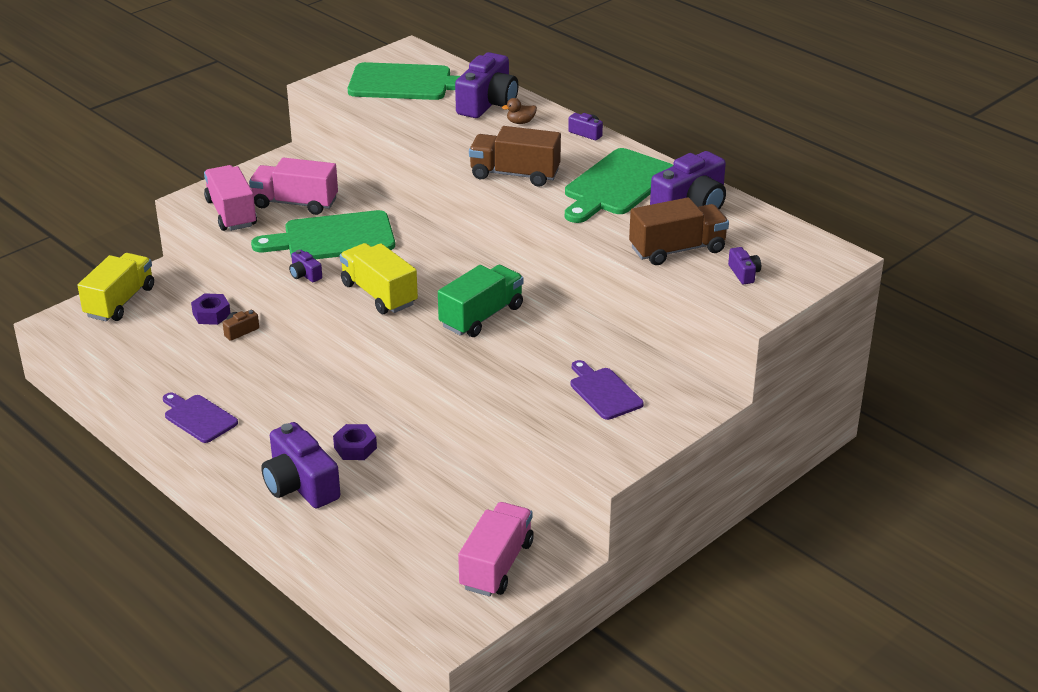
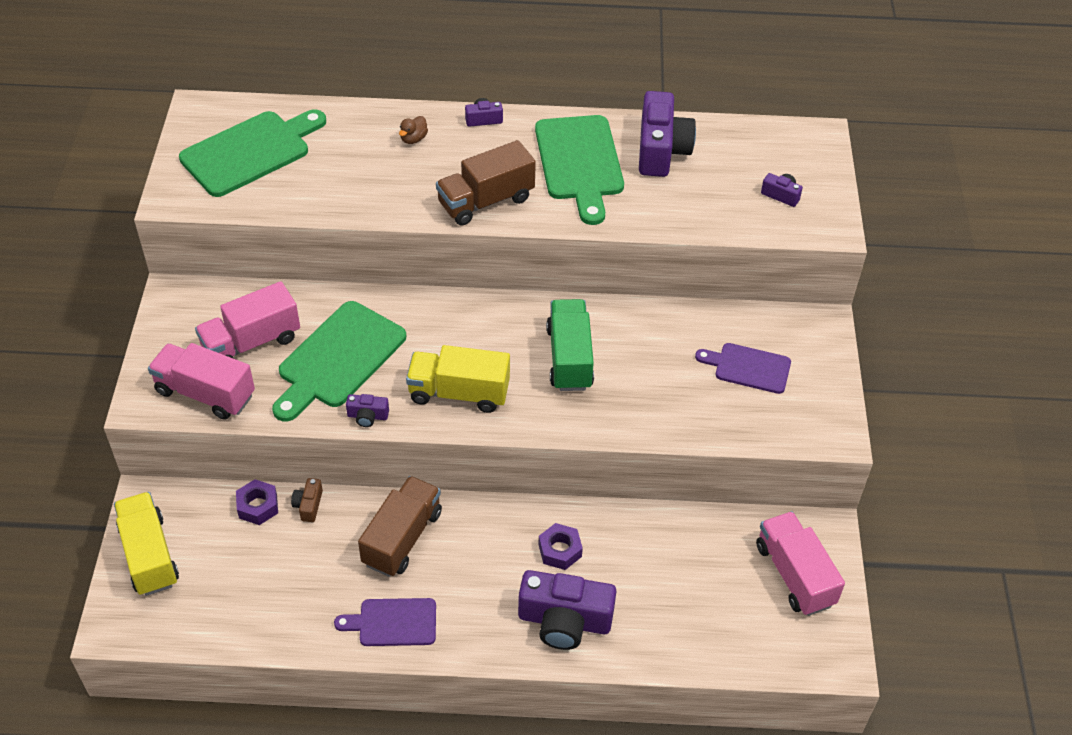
camera: 45 degrees left, 15 degrees up
purple camera [455,52,519,118] -> none
brown truck [629,197,729,265] -> brown truck moved to [358,476,442,577]

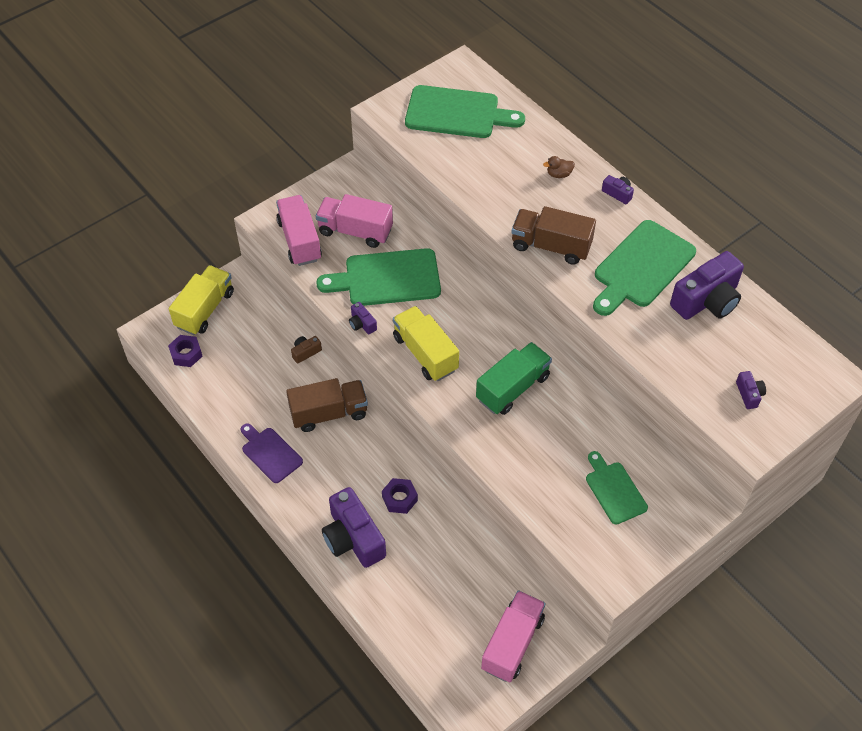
camera: 50 degrees right, 5 degrees up
purple nut [236,479,278,525] -> purple nut moved to [168,335,203,367]
purple cutting board [695,343,791,394] -> green cutting board [586,451,648,525]

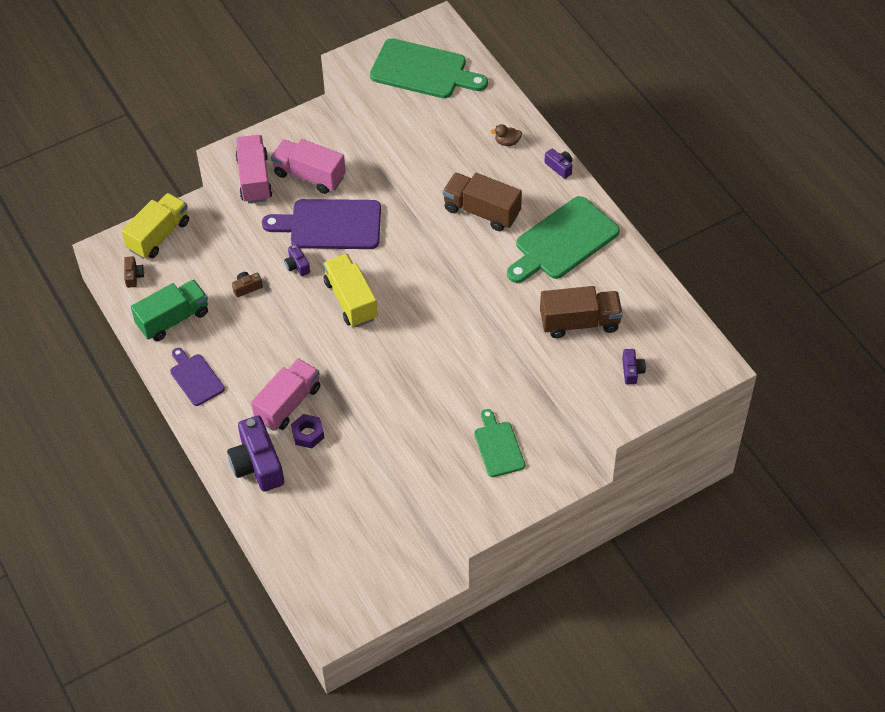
camera: 10 degrees right, 0 degrees up
purple nut [168,335,203,367] -> brown camera [124,256,144,288]
brown truck [286,378,368,432] -> brown truck moved to [540,286,623,338]
green cutting board [316,248,441,306] -> purple cutting board [262,199,381,249]
green truck [476,342,552,415] -> green truck moved to [131,280,208,341]
pink truck [481,590,546,682] -> pink truck moved to [251,358,320,431]
purple camera [670,251,744,320] -> none

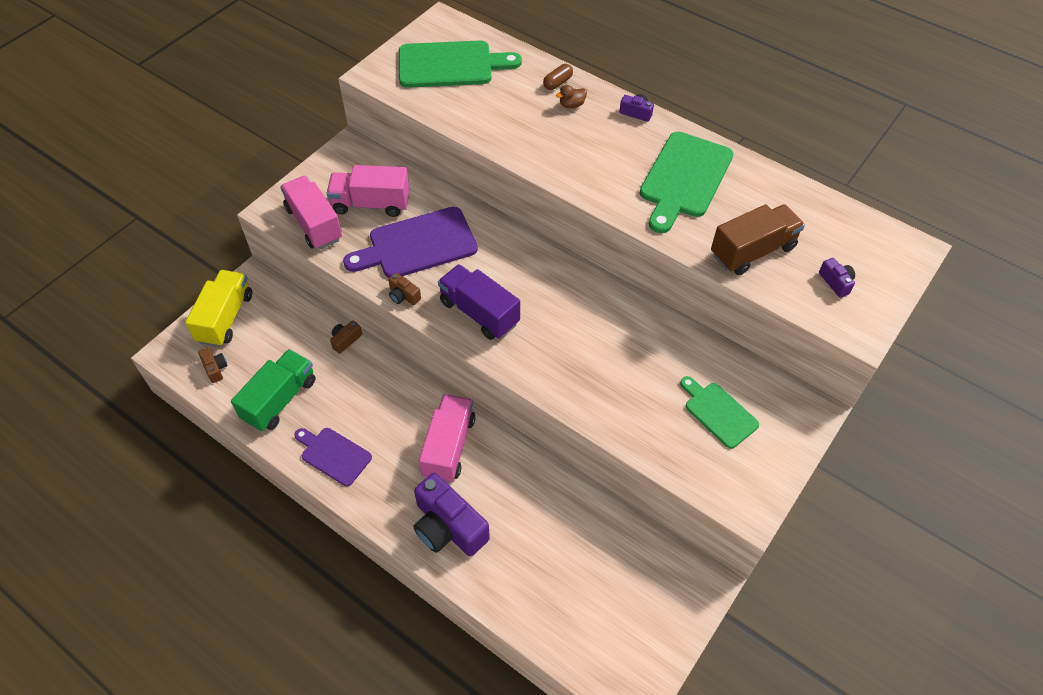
camera: 25 degrees left, 0 degrees up
purple camera [284,244,310,276] -> brown camera [388,273,421,305]
purple nut [291,414,324,448] -> none
yellow truck [323,254,378,327] -> purple truck [438,264,520,340]
brown truck [443,173,522,231] -> none
none -> brown capsule [543,64,573,90]

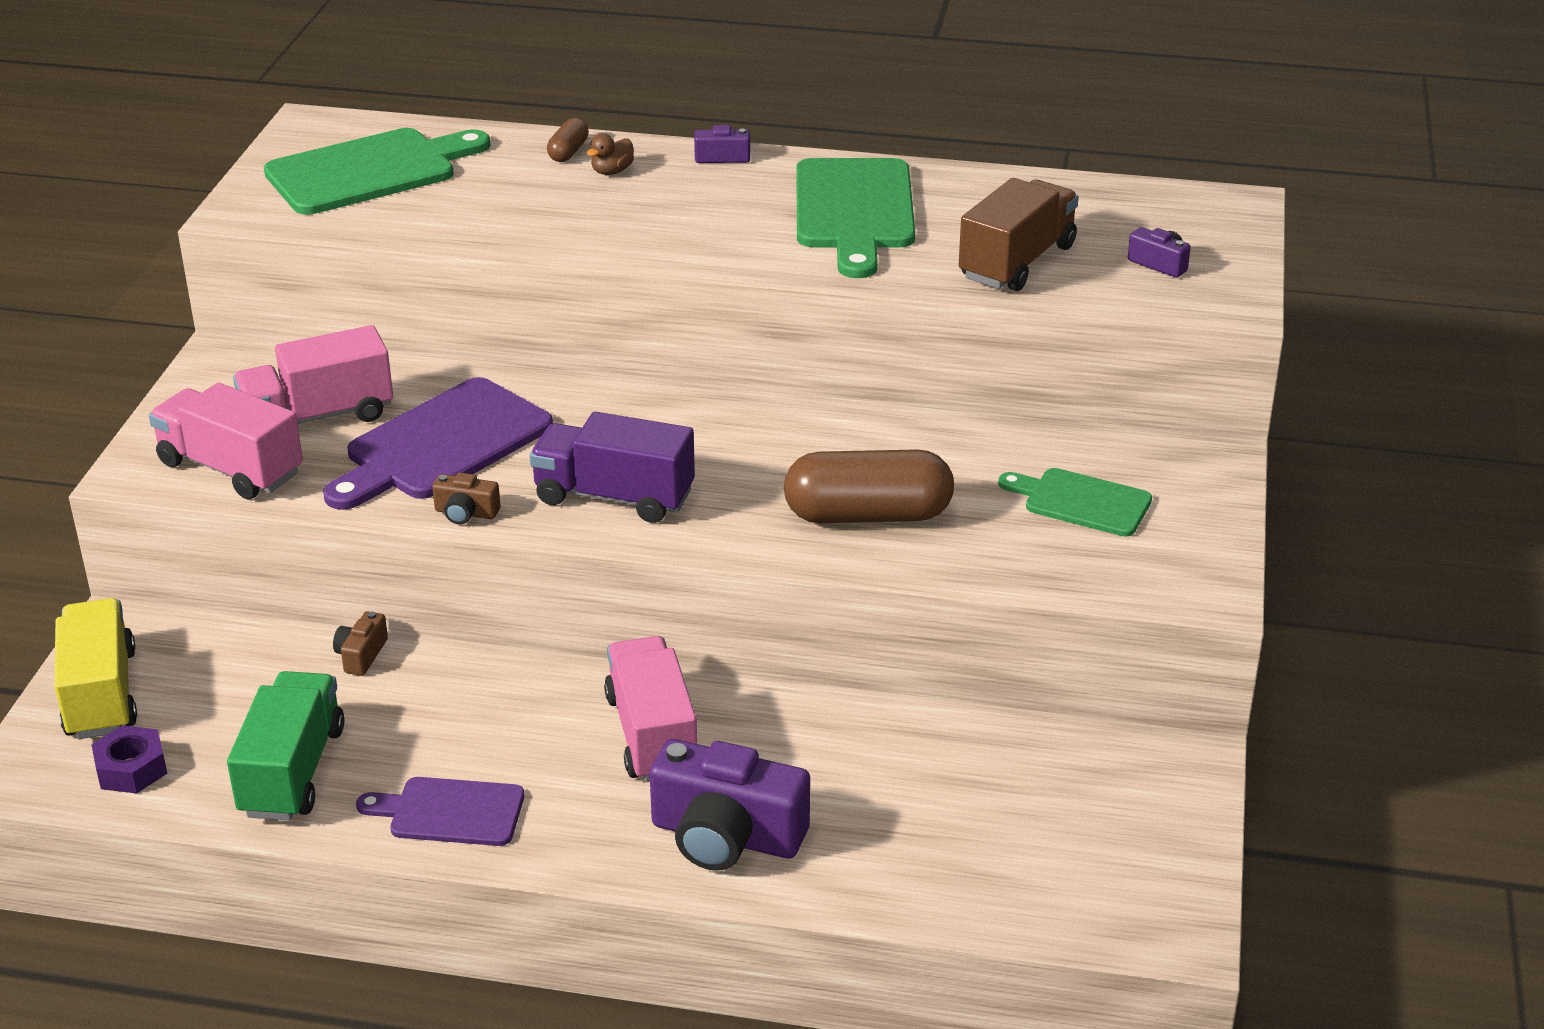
camera: 25 degrees left, 20 degrees down
brown camera [198,347,228,383] -> purple nut [92,725,168,793]
none -> brown capsule [784,449,954,523]

